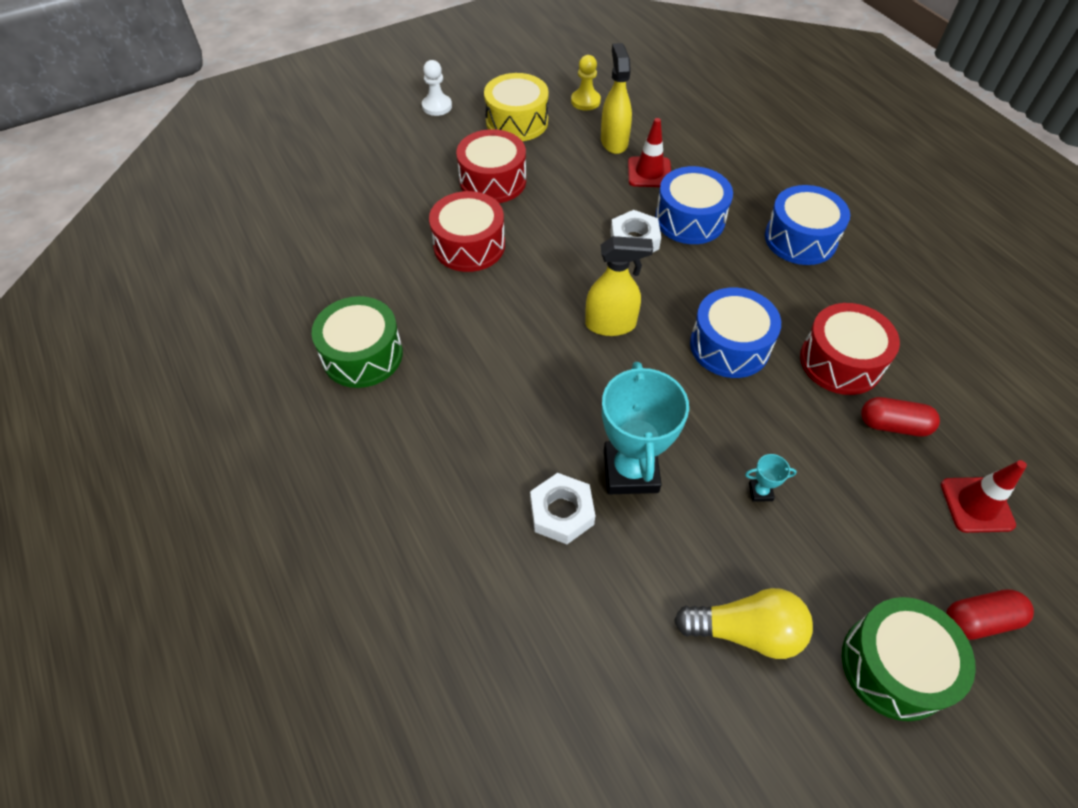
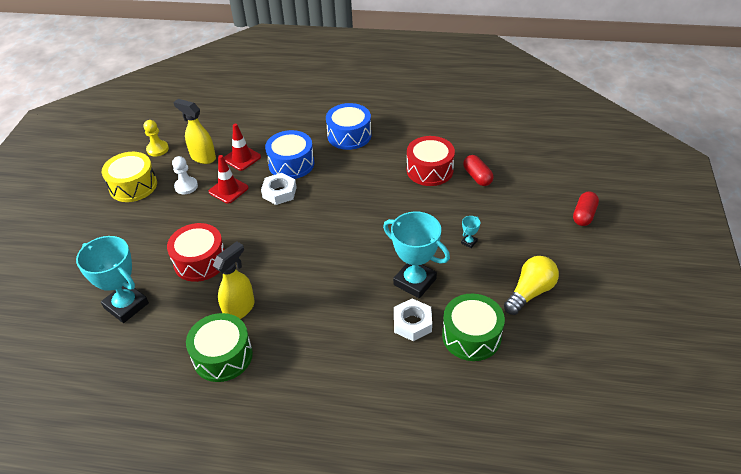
camera: 50 degrees left, 10 degrees down
white pawn [422,60,452,116] -> white pawn moved to [172,156,198,194]
red drum [456,129,526,203] -> none
yellow spray bottle [585,236,653,336] -> yellow spray bottle moved to [213,241,255,319]
blue drum [690,288,781,378] -> none
green drum [842,597,976,721] -> green drum moved to [442,294,505,361]
red capsule [861,397,940,437] -> red capsule turned 75 degrees counterclockwise [463,155,494,186]
red traffic cone [941,460,1027,533] -> red traffic cone moved to [209,155,249,204]
none -> turquoise trophy [76,236,149,323]

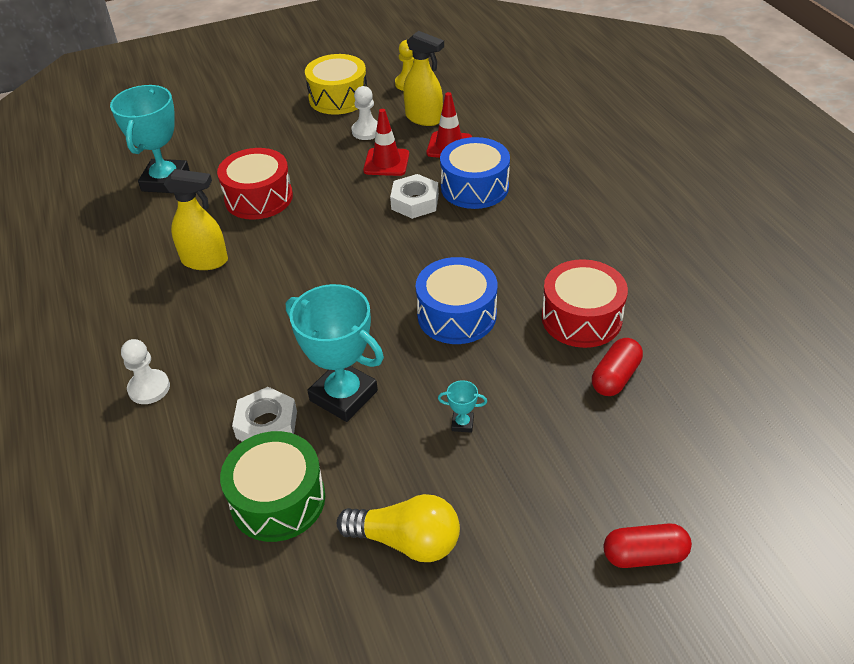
camera: 60 degrees right, 0 degrees up
yellow spray bottle [173,99,216,164] -> yellow spray bottle turned 120 degrees clockwise [403,31,444,126]
green drum [186,313,253,382] -> none
blue drum [326,103,371,150] -> blue drum moved to [416,257,497,344]
turquoise trophy [383,211,450,298] -> turquoise trophy turned 60 degrees counterclockwise [286,284,384,422]
none -> white pawn [121,339,170,404]

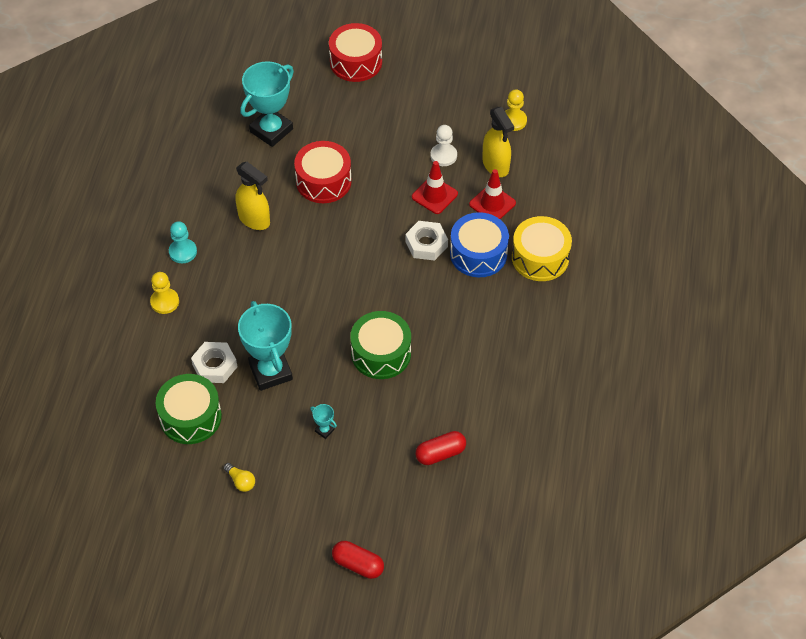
camera: 30 degrees right, 10 degrees up
white pawn [121,339,170,404] -> yellow pawn [150,272,179,314]
yellow drum [305,54,367,115] -> yellow drum moved to [512,216,572,281]
yellow light bulb [337,494,460,562] -> yellow light bulb [224,463,255,492], size x0.51
blue drum [416,257,497,344] -> green drum [350,311,411,379]
red drum [541,259,628,348] -> red drum moved to [329,23,382,82]
none -> turquoise pawn [169,221,197,263]

